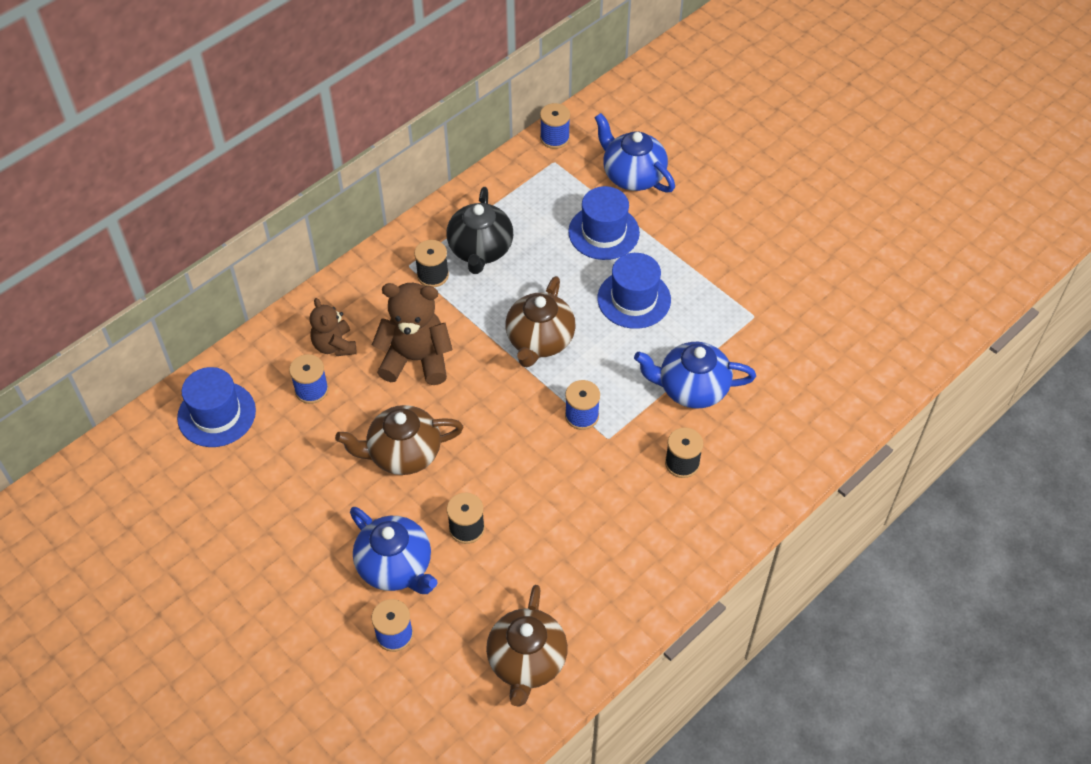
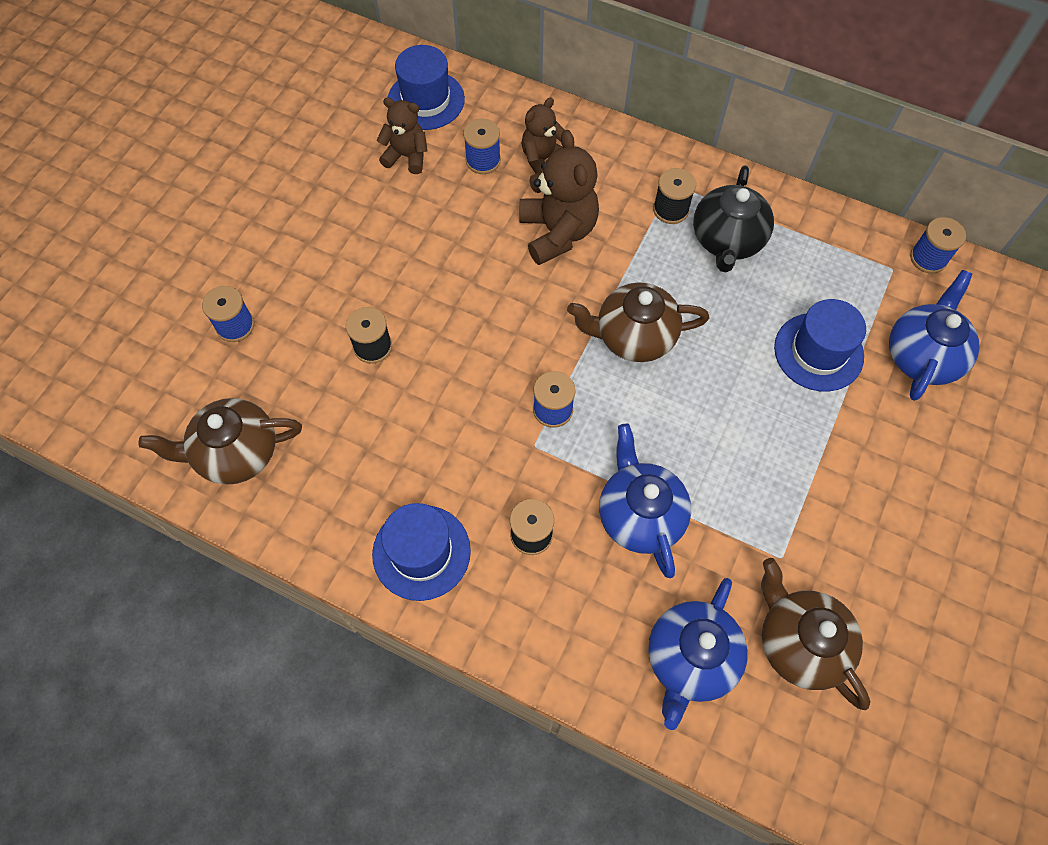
camera: 70 degrees right, 10 degrees up
brown teapot [335,405,464,475] -> brown teapot moved to [761,558,871,710]
blue teapot [350,507,438,594] -> blue teapot moved to [648,578,748,730]
black teapot [447,187,513,274] -> black teapot turned 60 degrees counterclockwise [693,165,774,272]
blue hat [598,253,671,329] -> blue hat moved to [372,503,471,601]
none -> brown teddy bear [376,97,427,174]

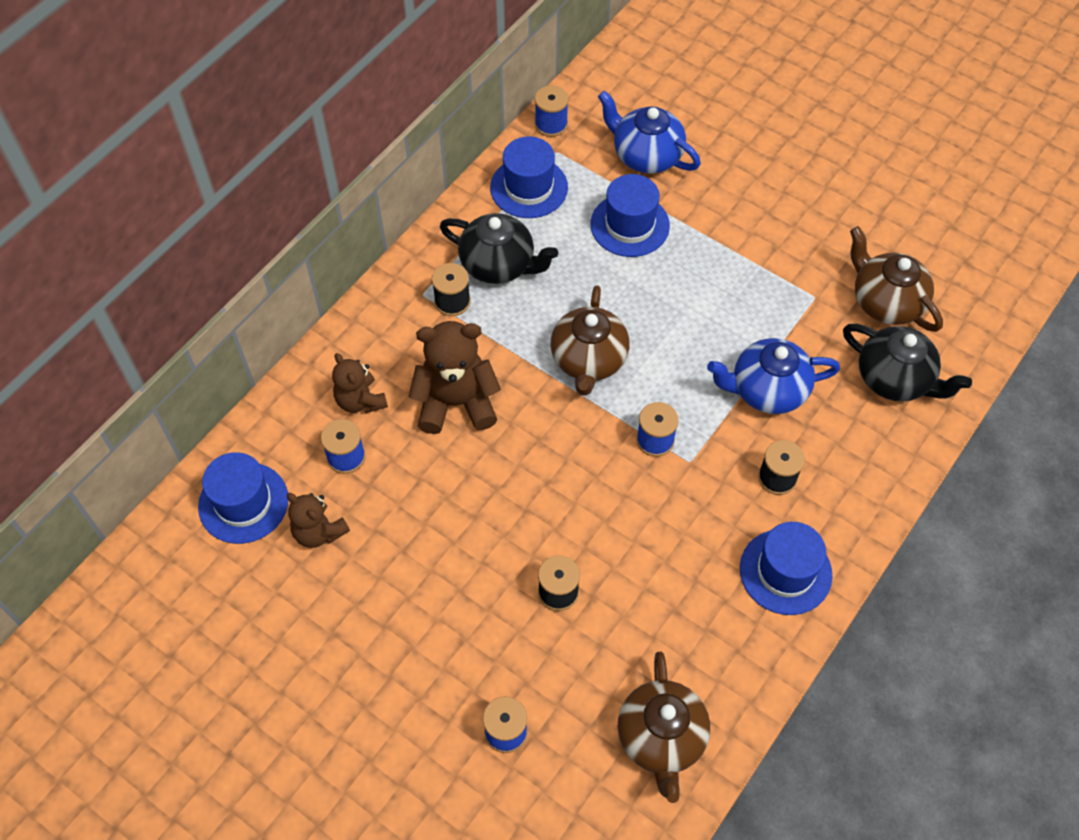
camera: 80 degrees left, 5 degrees down
brown teddy bear [376,97,427,174] -> brown teddy bear turned 75 degrees counterclockwise [287,493,350,548]
blue teapot [648,578,748,730] -> black teapot [843,324,972,402]
brown teapot [761,558,871,710] -> brown teapot turned 75 degrees clockwise [850,226,943,332]
none -> blue hat [490,136,568,218]

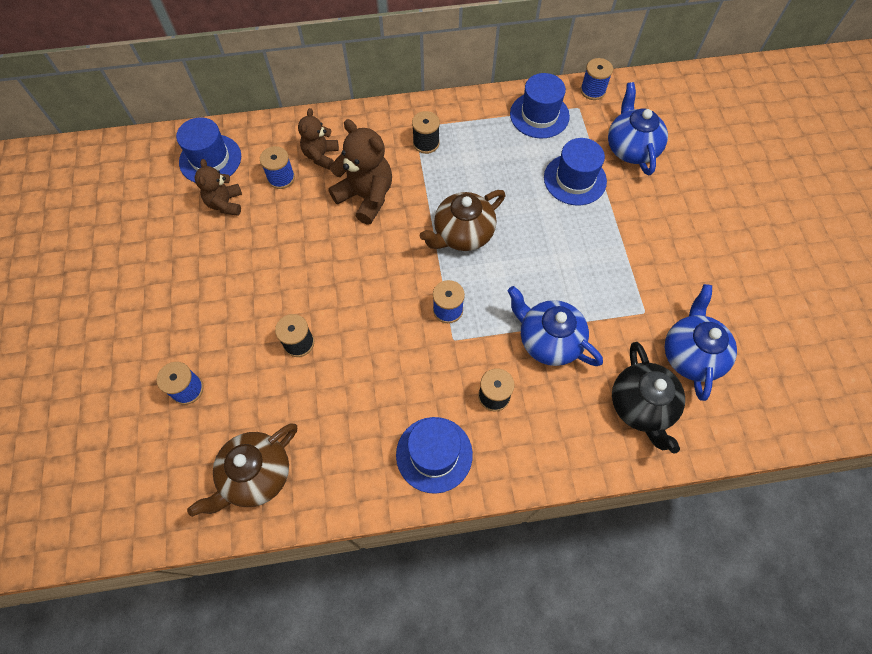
camera: 45 degrees right, 5 degrees up
black teapot [440,213,558,284] -> none
brown teapot [850,226,943,332] -> blue teapot [665,284,737,401]

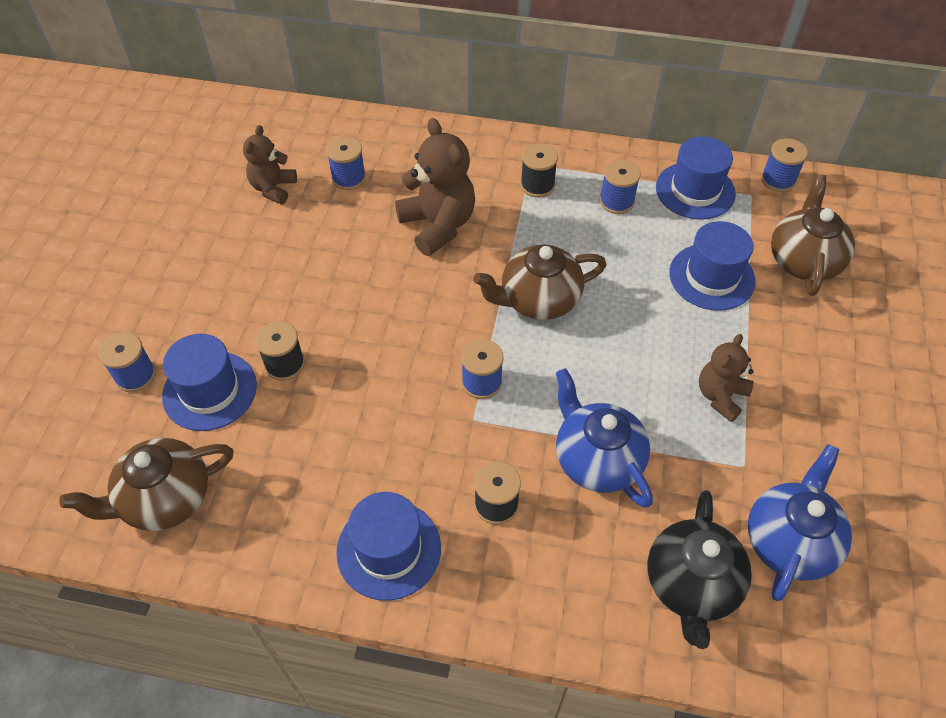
camera: 20 degrees right, 10 degrees down
blue hat [176,117,241,183] -> blue hat moved to [162,334,257,431]
brown teddy bear [298,108,339,170] -> brown teddy bear moved to [699,334,754,422]
blue teapot [608,82,668,175] -> brown teapot [771,174,855,296]
none -> blue spool [600,160,641,214]

